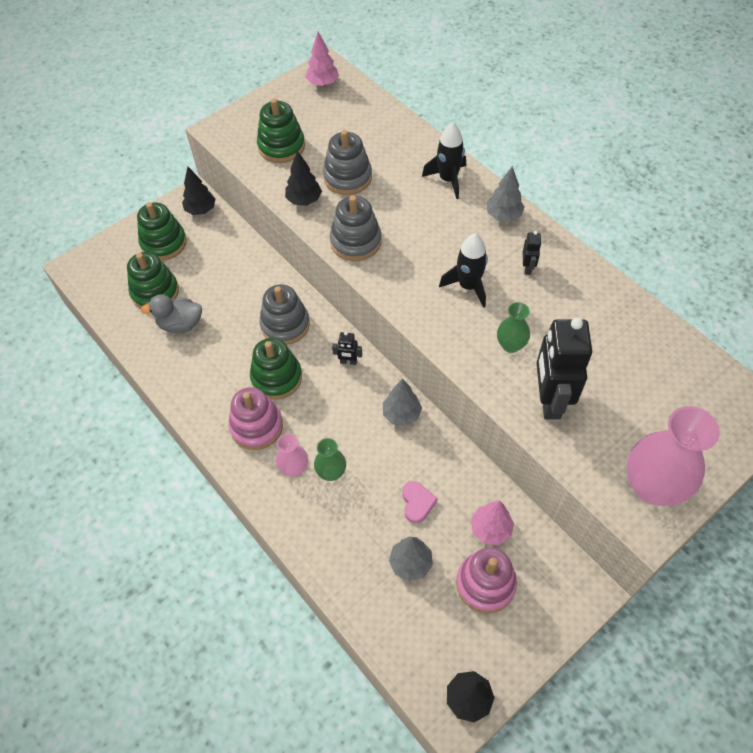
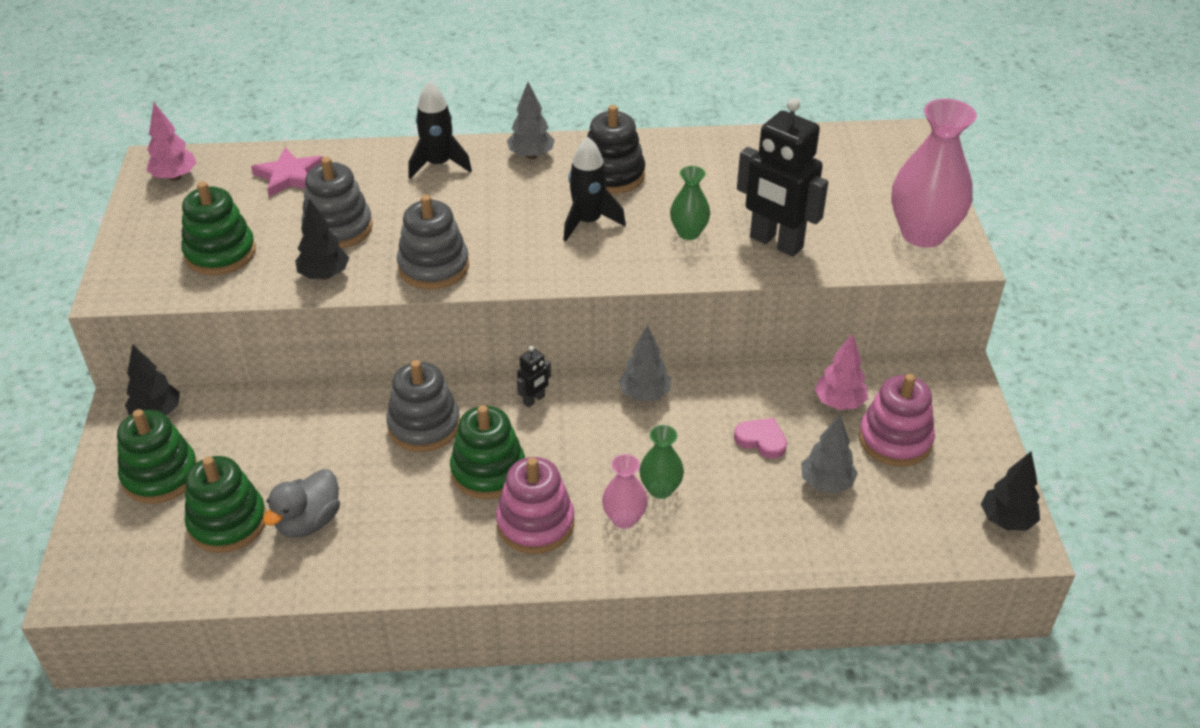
camera: 55 degrees left, 15 degrees down
black robot [523,231,542,275] -> black stacking toy [587,105,645,194]
none -> pink star [251,147,323,197]

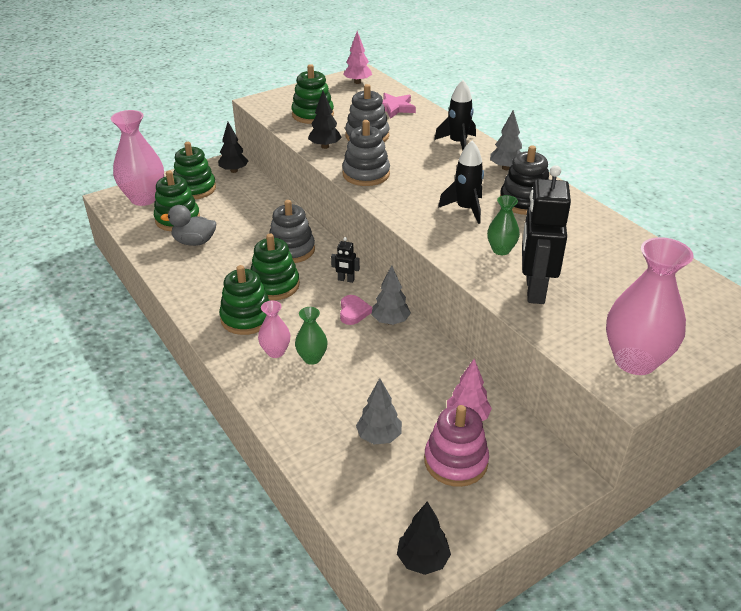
camera: 60 degrees right, 5 degrees down
pink stacking toy [496,457,574,554] -> green stacking toy [219,265,270,335]
pink heart [734,418,787,459] -> pink heart moved to [340,295,372,325]
none -> pink vase [111,110,164,206]

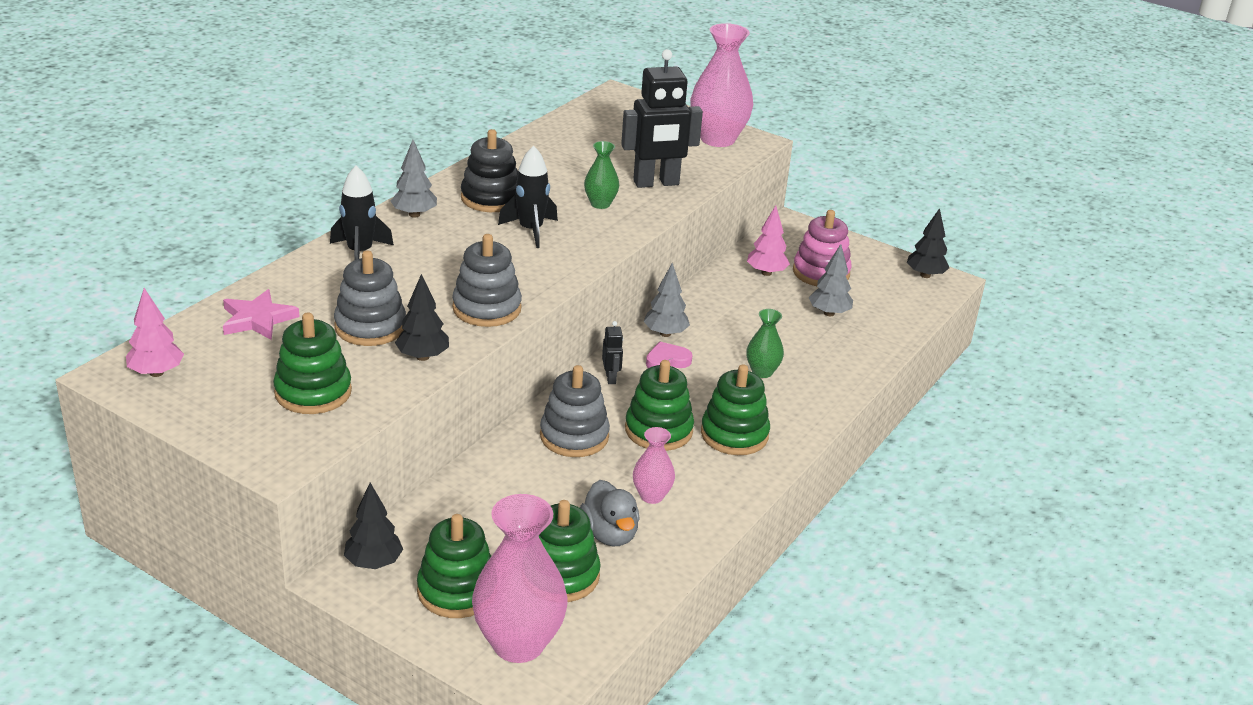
camera: 115 degrees left, 5 degrees down
pink vase [258,301,290,358] -> pink vase moved to [633,427,675,504]

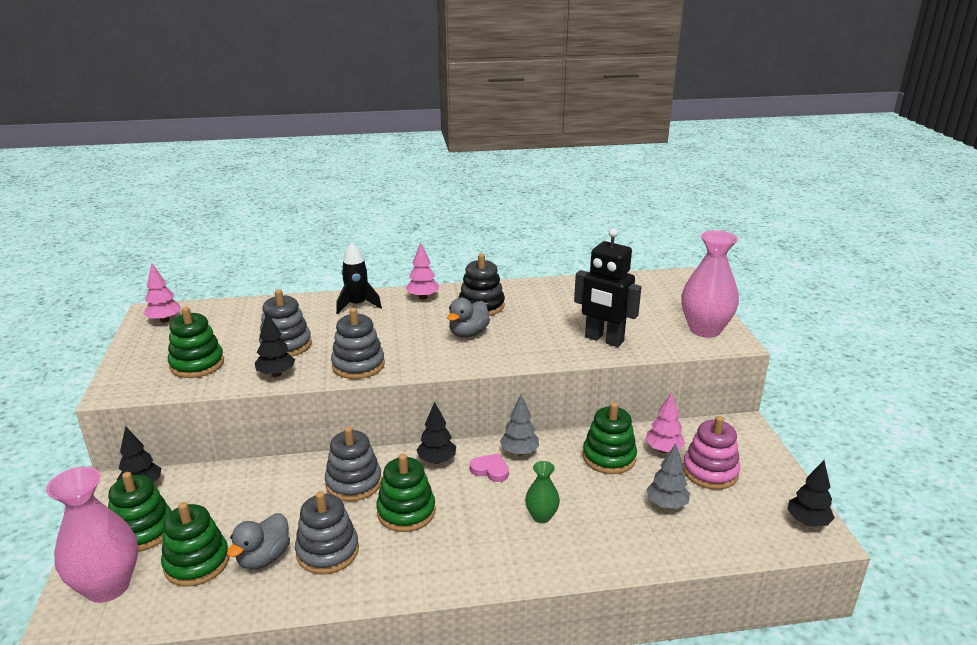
camera: 50 degrees right, 5 degrees down
pink star [223,289,299,340] -> none
grey tree [391,140,437,218] -> pink tree [406,242,439,300]
black rocket [498,146,558,248] -> grey duck [447,298,490,337]
green vase [584,141,619,209] -> none
black robot [602,321,623,384] -> black tree [417,402,456,464]
pink vase [633,427,675,504] -> grey stacking toy [295,491,359,574]
green stacking toy [701,364,770,455] -> green stacking toy moved to [583,402,637,474]

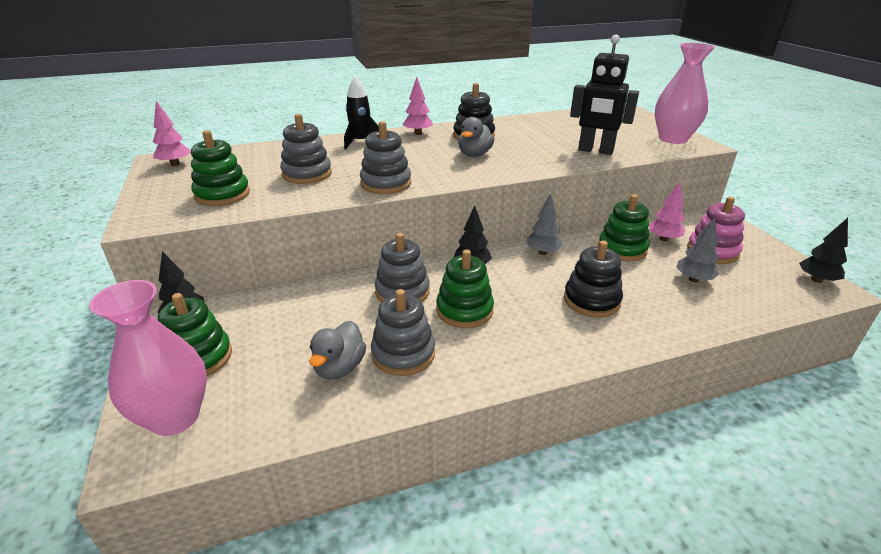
camera: 10 degrees left, 5 degrees up
green stacking toy [161,502,230,587] -> none
black tree [255,312,295,377] -> none
pink heart [470,454,509,482] -> none
green vase [525,461,560,523] -> black stacking toy [564,241,623,318]

